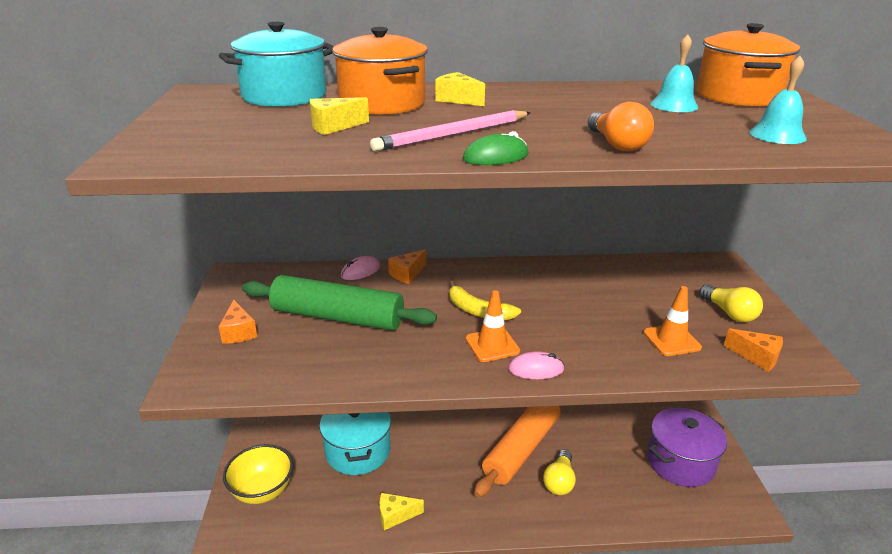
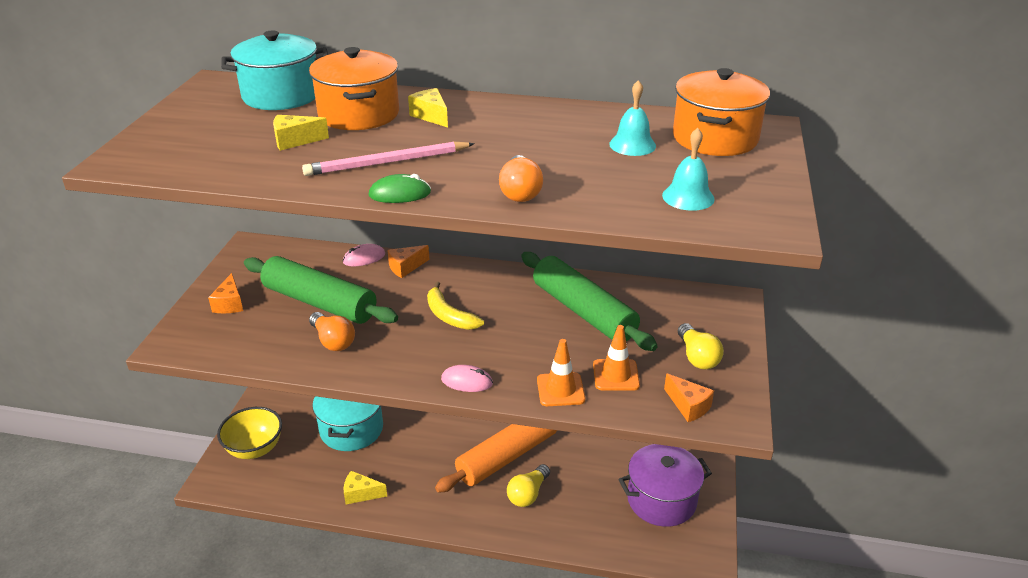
camera: 15 degrees right, 5 degrees up
orange traffic cone [466,290,520,362] -> orange traffic cone moved to [537,339,585,406]
none -> orange light bulb [309,312,355,351]
none -> green rolling pin [521,252,658,351]

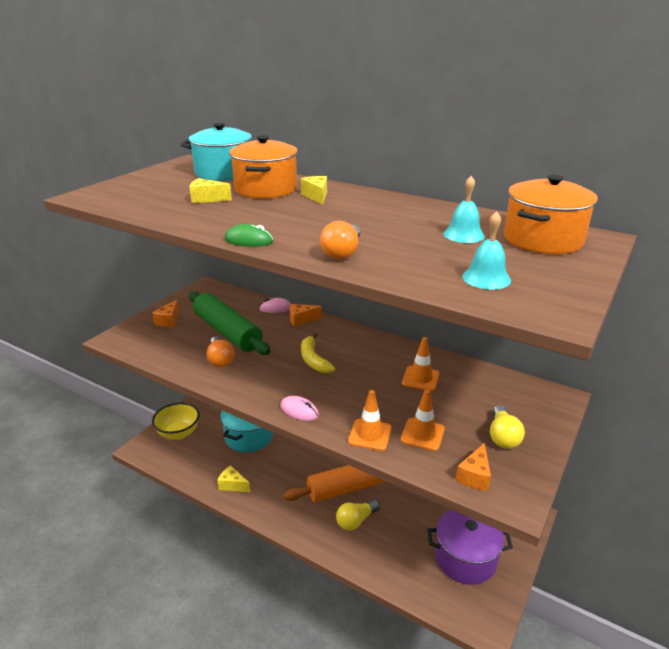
camera: 20 degrees right, 5 degrees down
pink pencil [302,141,475,176] -> none
green rolling pin [521,252,658,351] -> orange traffic cone [402,337,440,391]
orange cheese [664,373,714,422] -> orange cheese turned 45 degrees clockwise [456,443,491,491]

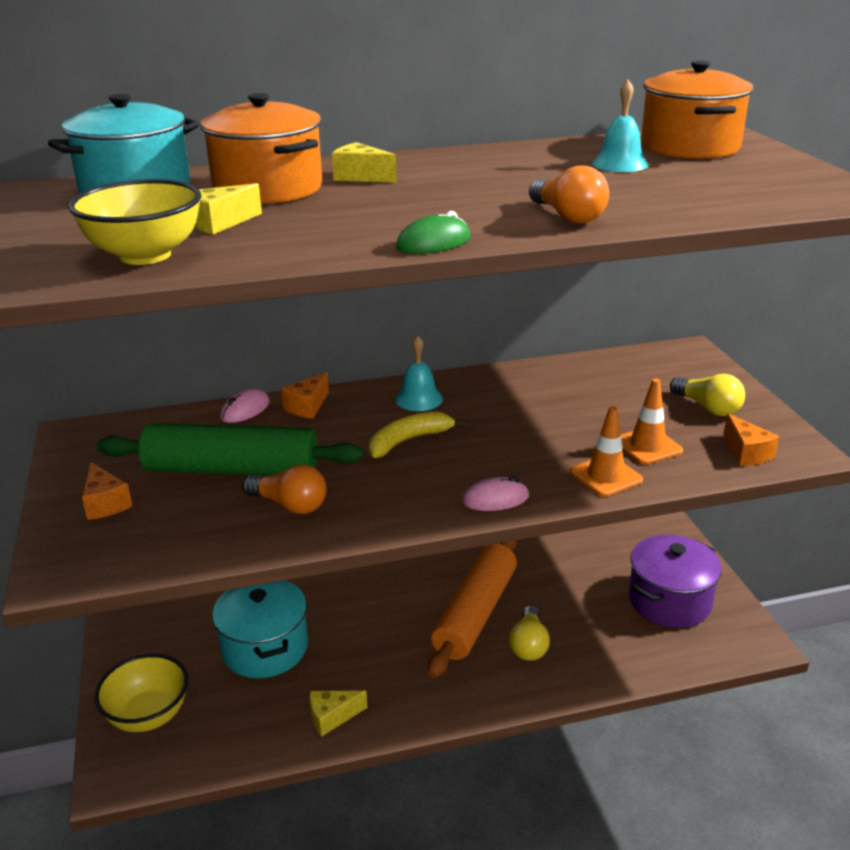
camera: 45 degrees left, 0 degrees up
yellow banana [301,333,335,373] -> yellow banana turned 120 degrees clockwise [369,412,468,458]
orange traffic cone [402,337,440,391] -> none
turquoise bell [462,211,511,290] -> turquoise bell moved to [395,335,443,411]
none -> yellow bowl [68,179,201,265]

